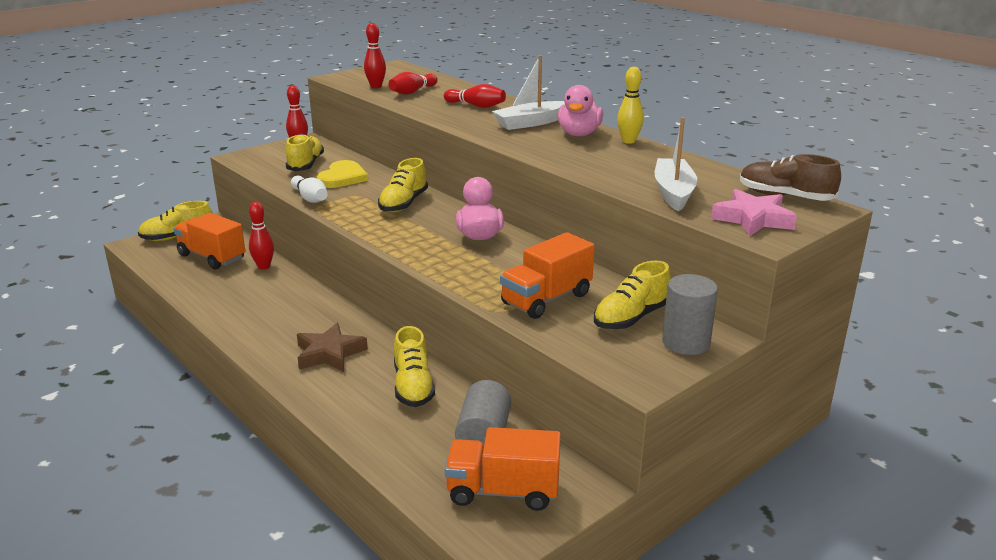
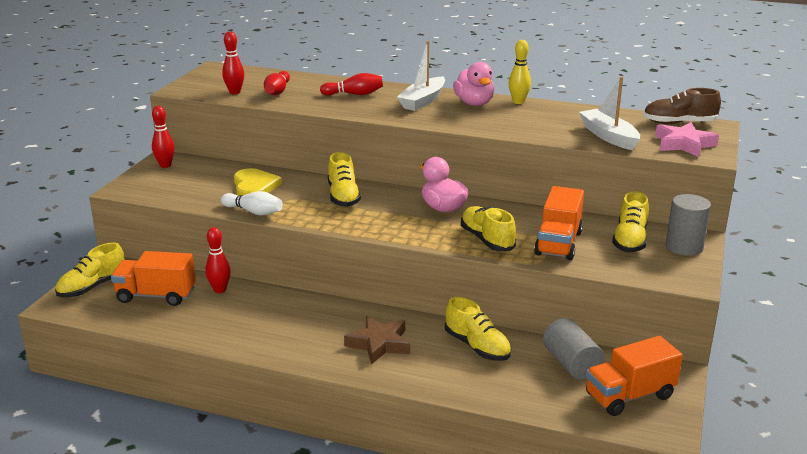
camera: 30 degrees left, 0 degrees up
yellow shoe [286,134,324,171] -> yellow shoe moved to [461,206,516,251]

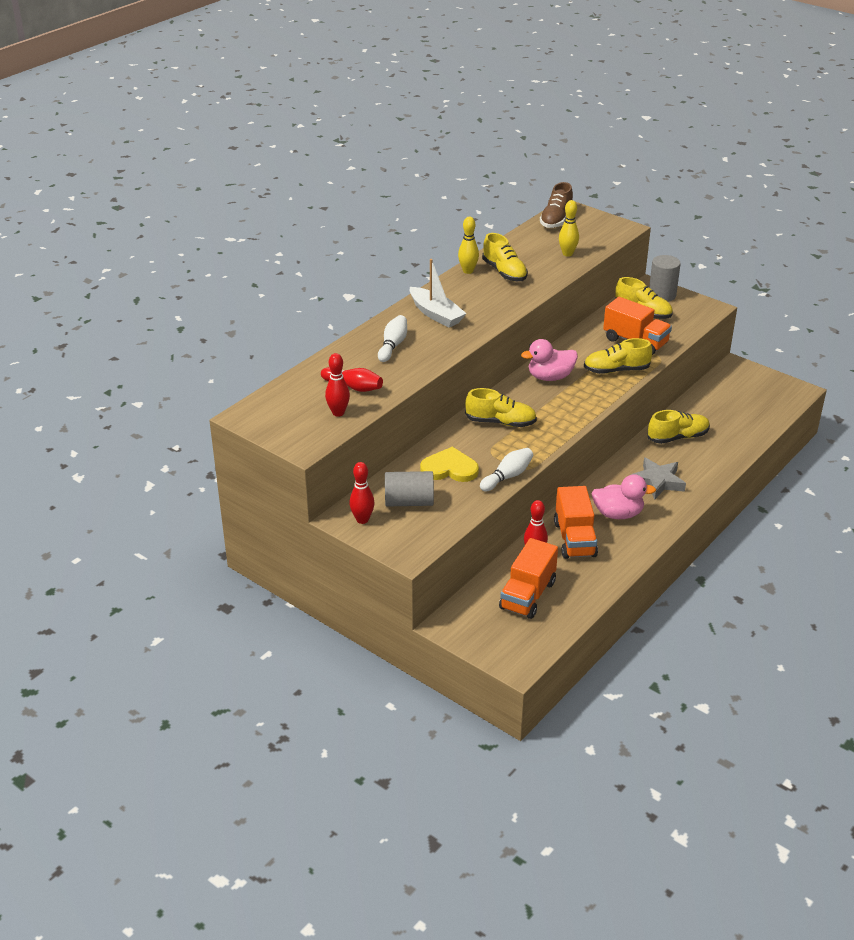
camera: 70 degrees left, 10 degrees up
yellow shoe [55,243,125,297] -> yellow shoe moved to [482,233,528,281]
red bowling pin [320,73,383,96] -> white bowling pin [378,315,407,362]
brown star [344,316,410,365] -> grey star [631,457,686,500]
pink duck [453,62,494,106] -> pink duck moved to [591,474,656,519]
grey cylinder [543,318,604,380] -> grey cylinder moved to [385,471,434,506]
white boat [579,76,640,150] -> yellow bowling pin [559,200,579,257]
orange truck [586,336,683,416] -> orange truck moved to [554,486,598,559]
pink star [655,122,719,157] -> none

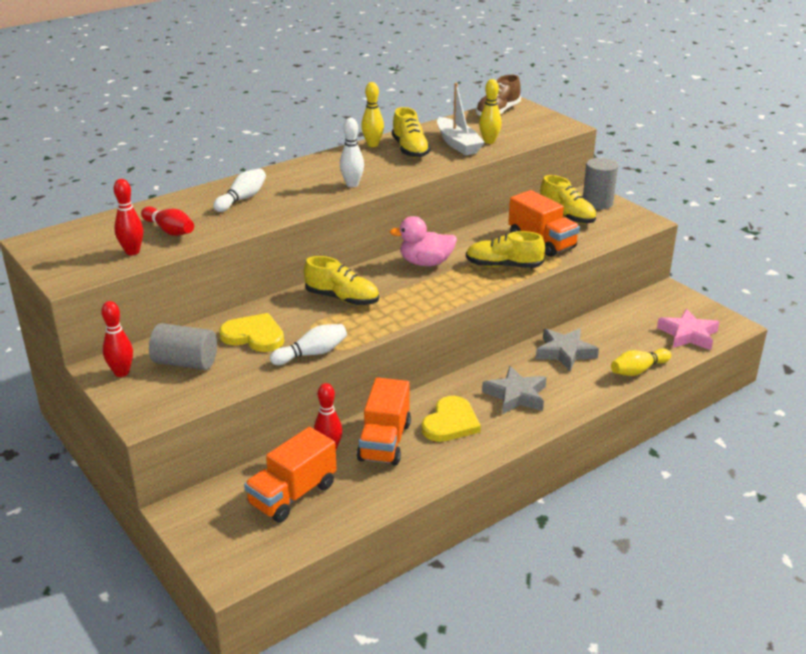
camera: 15 degrees right, 5 degrees down
white boat [410,259,467,327] -> white boat moved to [437,83,485,155]
pink duck [591,474,656,519] -> yellow heart [422,396,481,442]
yellow shoe [648,410,710,444] -> grey star [536,328,599,371]
none -> white bowling pin [340,118,364,187]
none -> yellow bowling pin [611,348,671,376]
none -> pink star [657,309,719,350]

